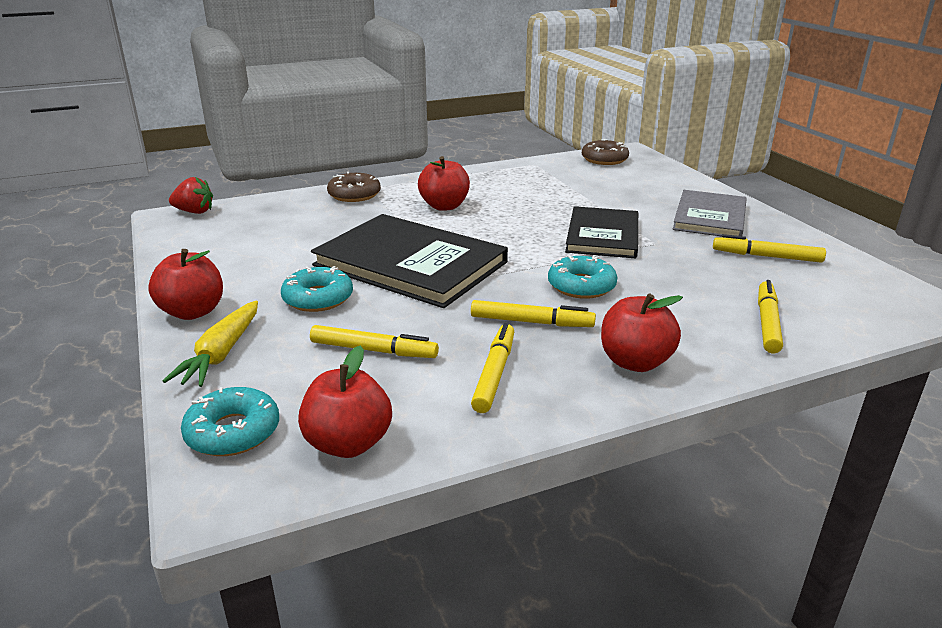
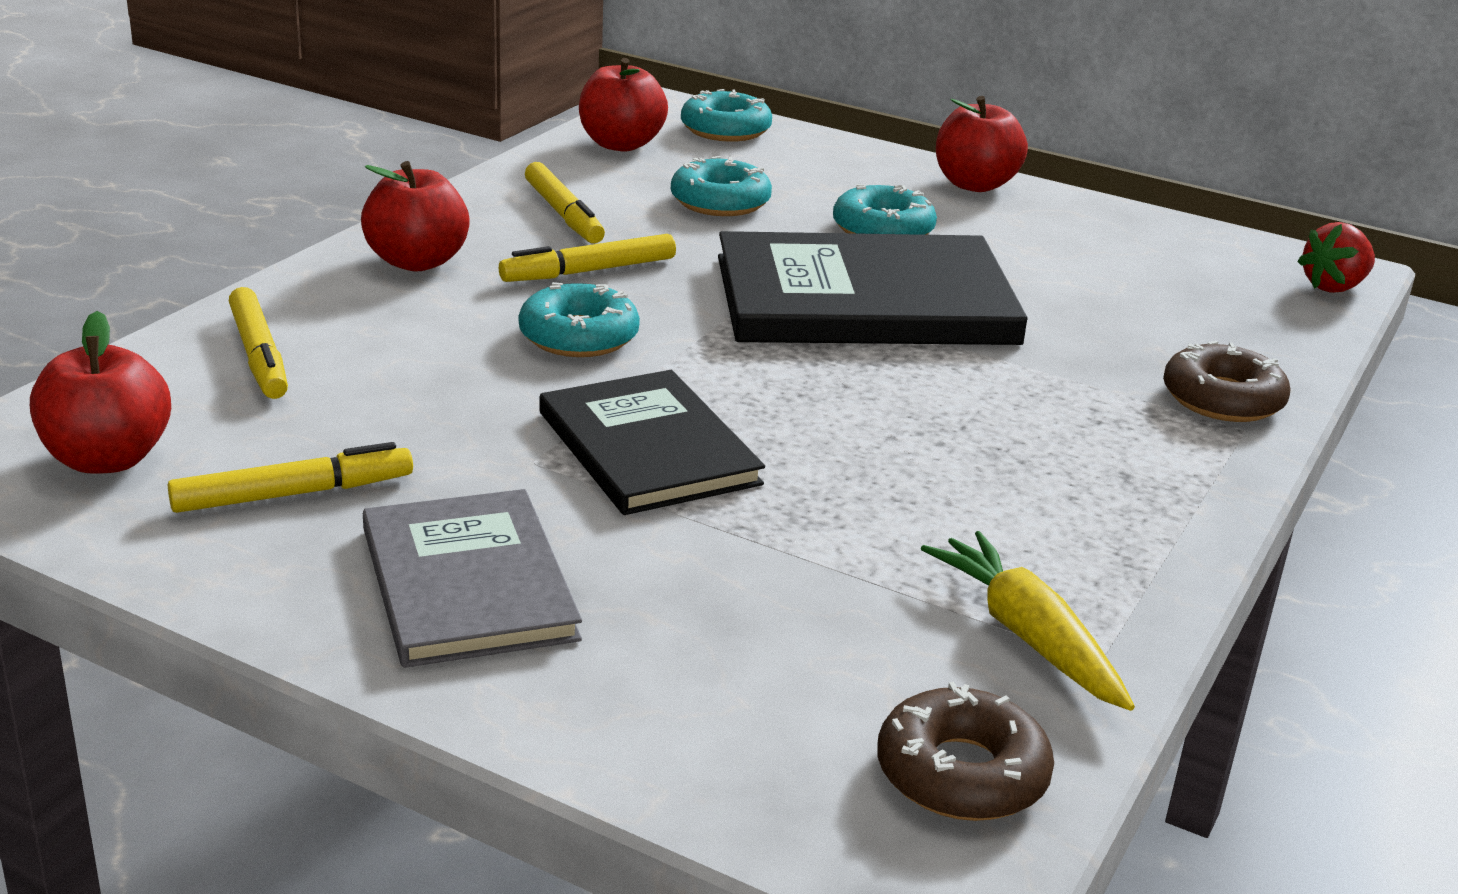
camera: 140 degrees right, 0 degrees up
yellow carrot [163,301,258,387] -> yellow carrot moved to [921,531,1135,711]
yellow marker [310,325,439,358] -> turquoise donut [671,156,772,216]
red apple [418,156,470,211] -> red apple moved to [30,311,171,474]

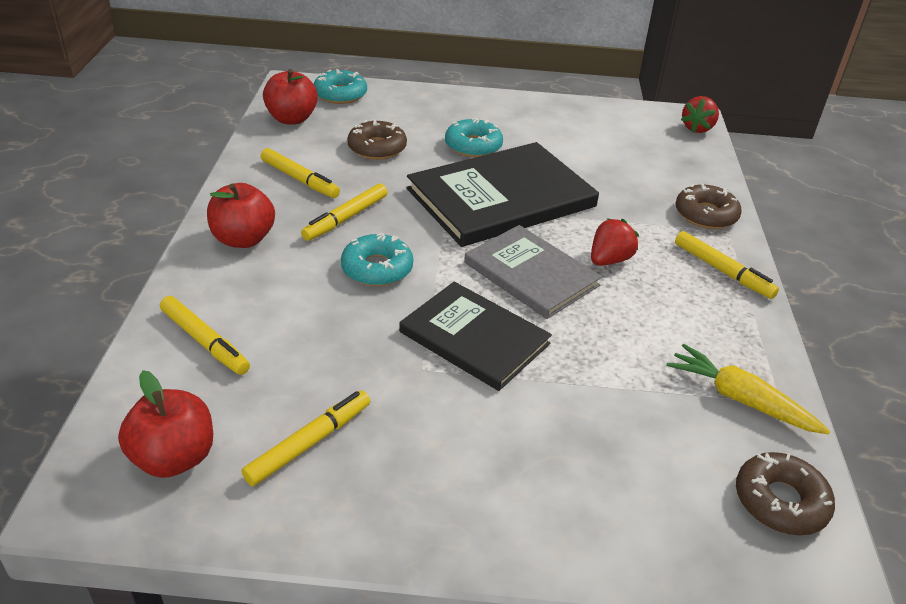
camera: 25 degrees left, 10 degrees up
grey book [363,489,582,668] -> grey book moved to [464,225,602,319]
turquoise donut [671,156,772,216] -> brown donut [347,119,407,160]
red apple [936,96,1028,192] -> none
none -> red strawberry [591,219,639,266]
none -> yellow marker [675,231,779,299]

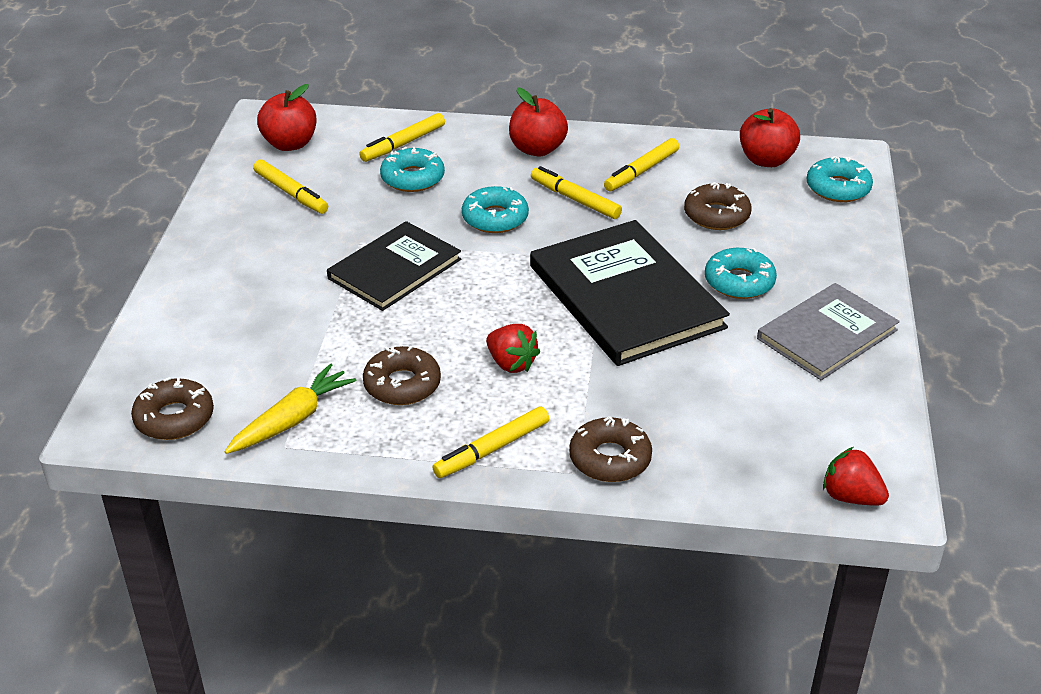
camera: 95 degrees right, 0 degrees up
grey book [464,225,602,319] -> grey book moved to [757,283,900,380]
none -> brown donut [363,346,441,405]
none -> turquoise donut [380,147,445,192]

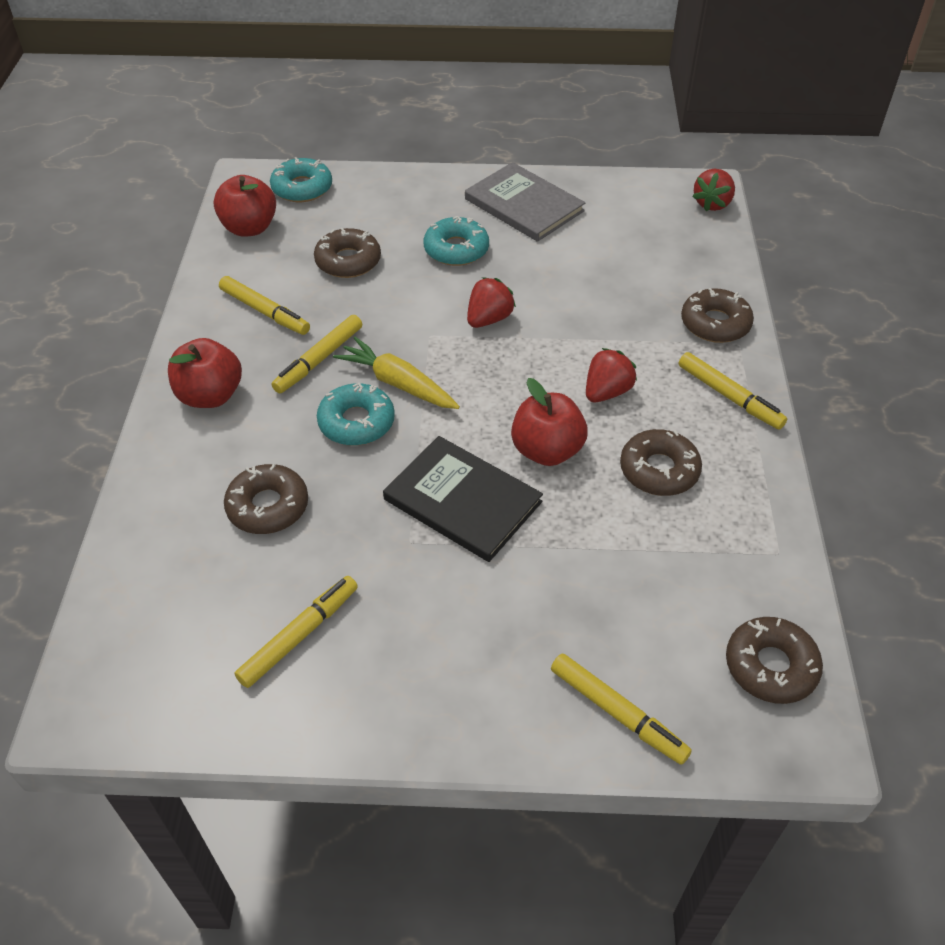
camera: 95 degrees left, 10 degrees up
yellow carrot [225,363,357,454] -> yellow carrot moved to [333,337,460,409]
red apple [257,84,316,151] -> red apple moved to [511,378,588,466]
yellow marker [359,113,445,162] -> yellow marker moved to [551,654,692,765]
turquoise donut [380,147,445,192] -> brown donut [224,464,308,534]
black book [530,220,730,366] -> red strawberry [467,277,516,328]

